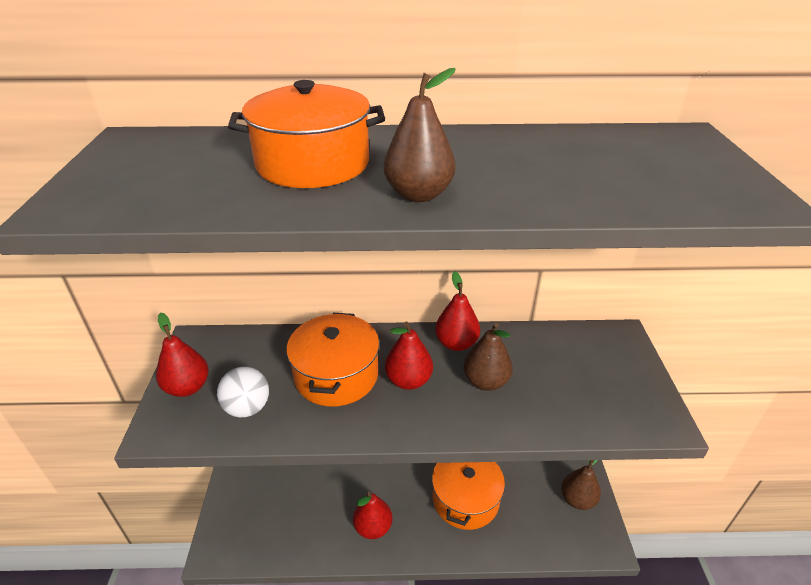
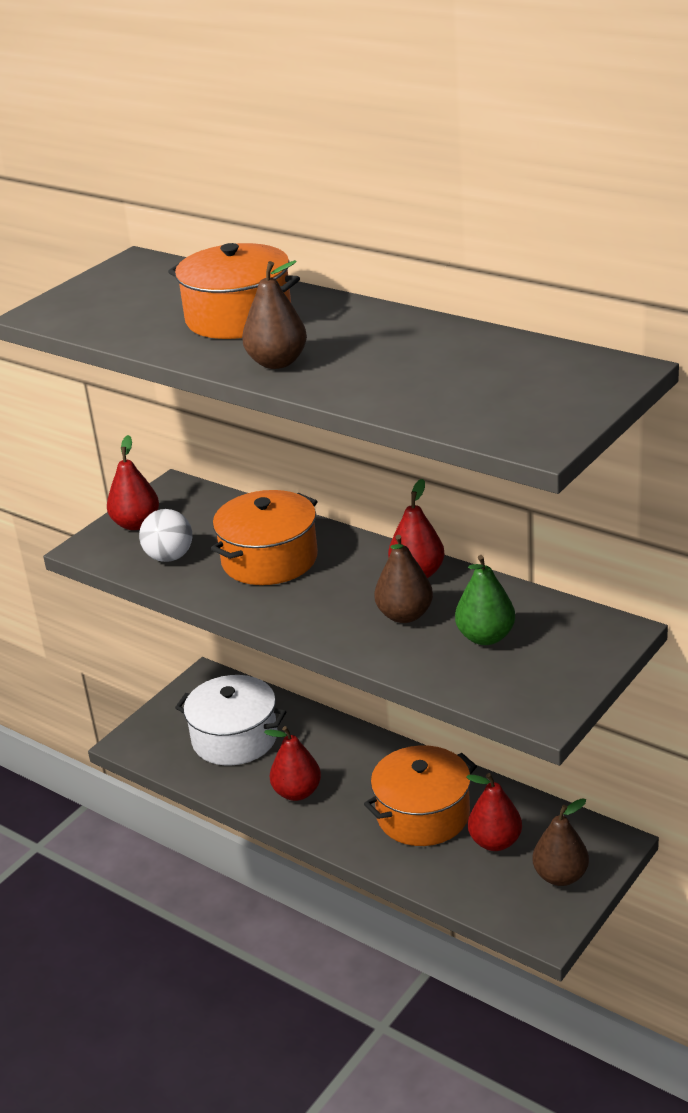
camera: 40 degrees right, 5 degrees down
red pear [385,321,433,390] -> red pear moved to [467,773,522,851]
none -> white pot [175,675,286,766]
none -> green pear [455,555,515,645]

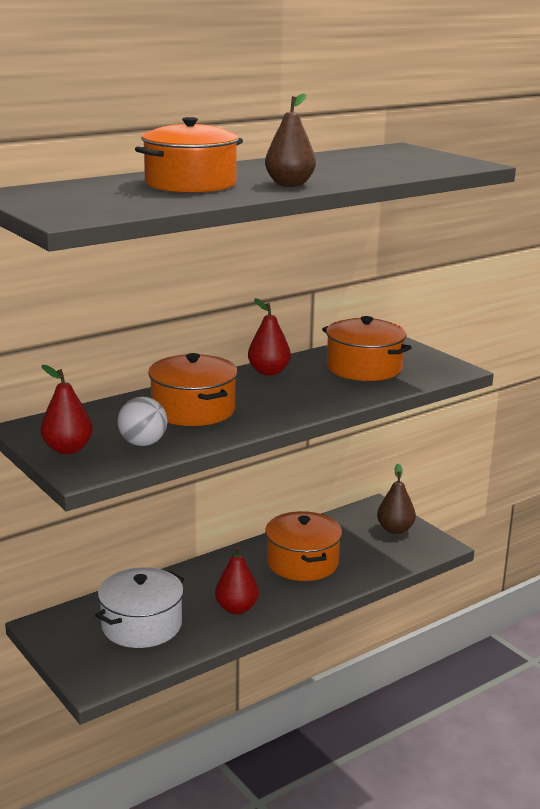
camera: 75 degrees left, 10 degrees down
brown pear [374,535,433,623] -> none
green pear [455,555,515,645] -> orange pot [322,316,412,381]
red pear [467,773,522,851] -> none

